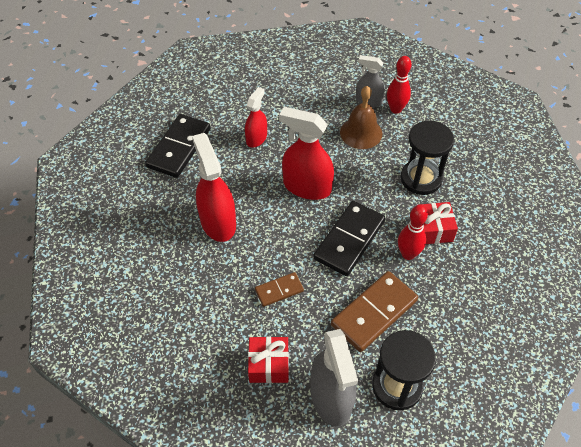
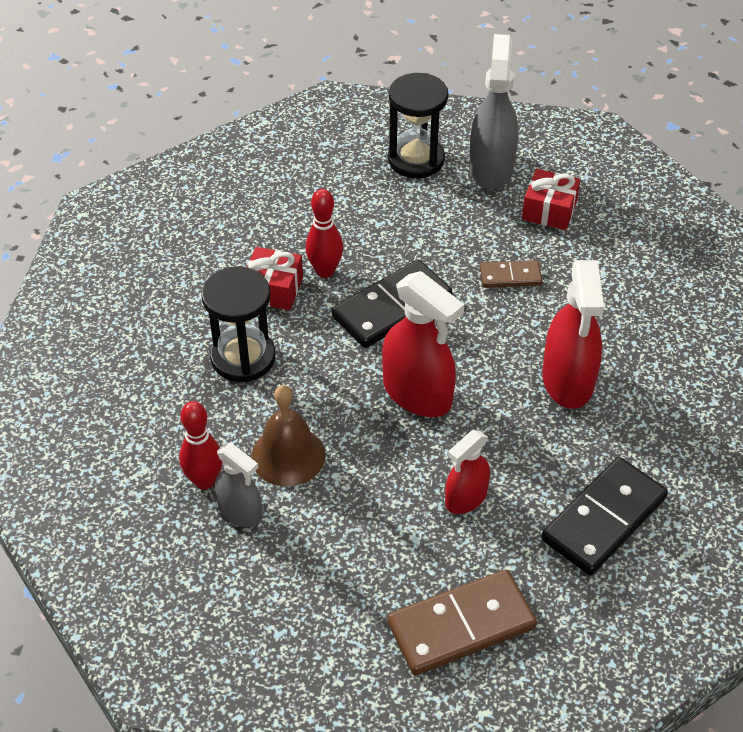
camera: 160 degrees left, 5 degrees down
brown domino [331,271,418,352] -> brown domino moved to [387,570,537,676]

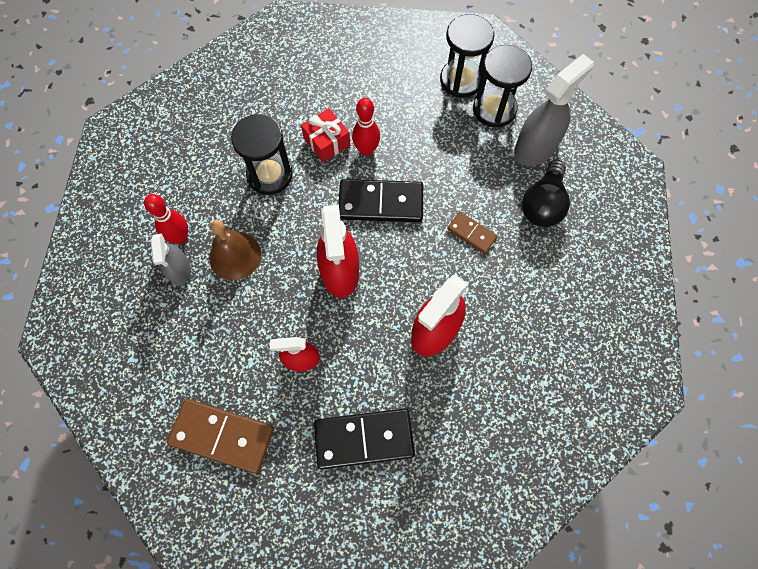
camera: 40 degrees right, 20 degrees up
red gift [522,169,581,230] -> black light bulb [522,160,570,227]
none -> black hourglass [440,14,494,98]

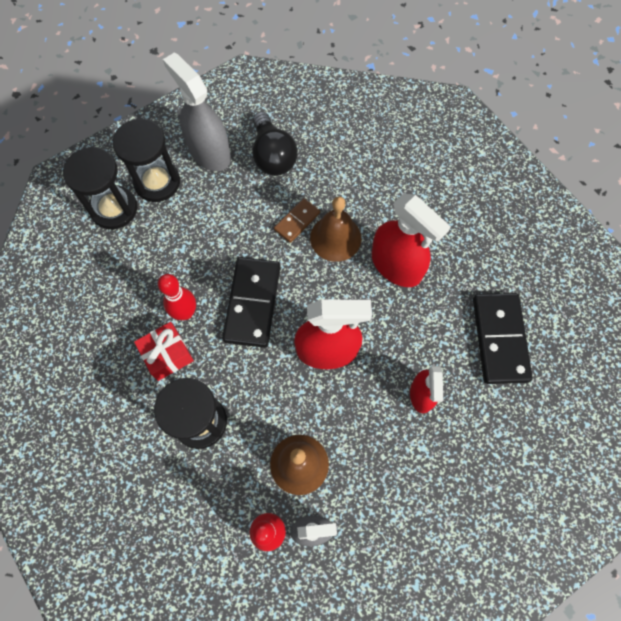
camera: 85 degrees left, 0 degrees up
brown domino [167,399,274,474] -> none
black light bulb [522,160,570,227] -> black light bulb turned 45 degrees clockwise [252,111,298,176]
none -> brown bell [310,196,362,262]

